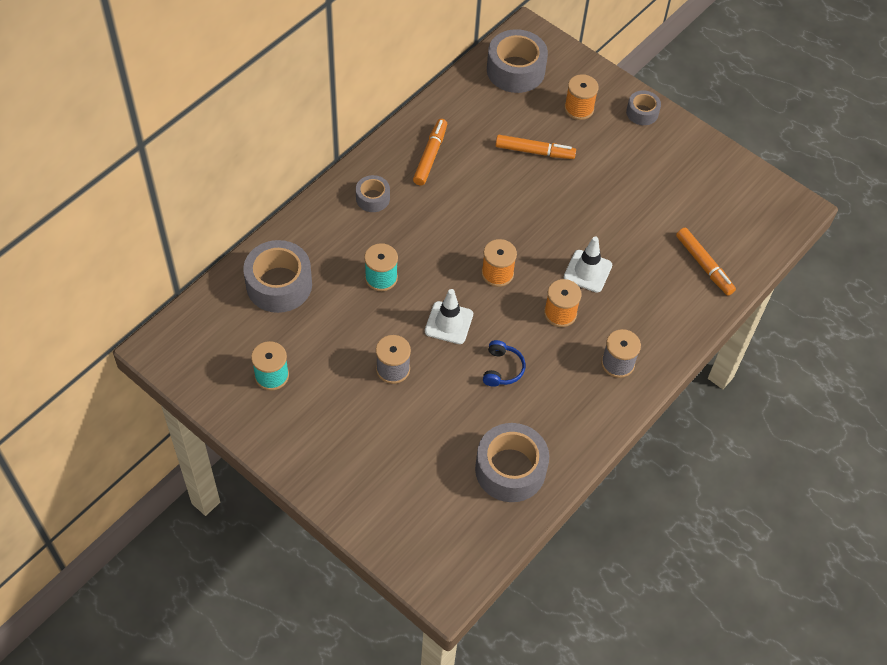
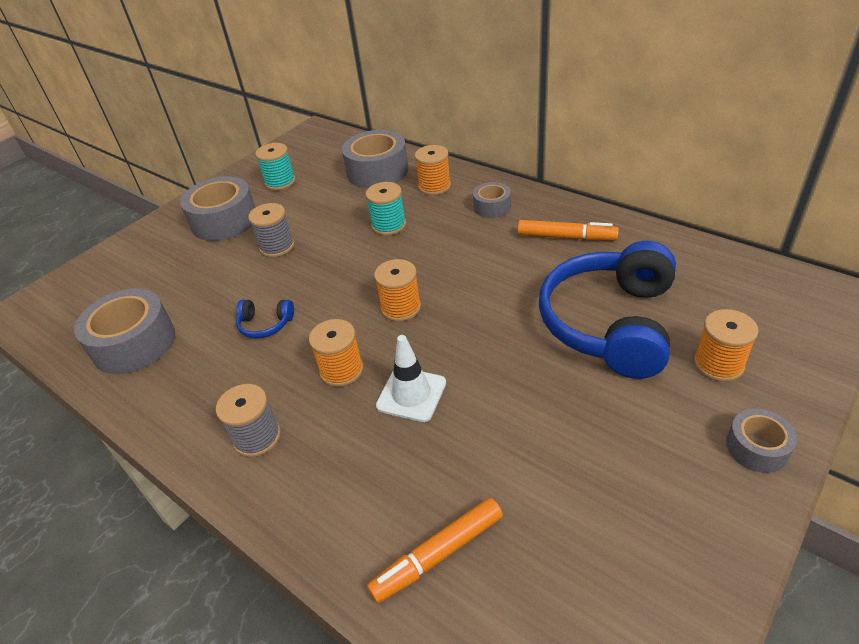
camera: 95 degrees right, 15 degrees down
white traffic cone [425,289,473,344] -> none
grey tape [487,29,548,93] -> grey tape moved to [180,176,256,241]
orange marker [495,135,576,159] -> blue headphones [539,241,676,379]
none -> orange spool [415,145,451,195]

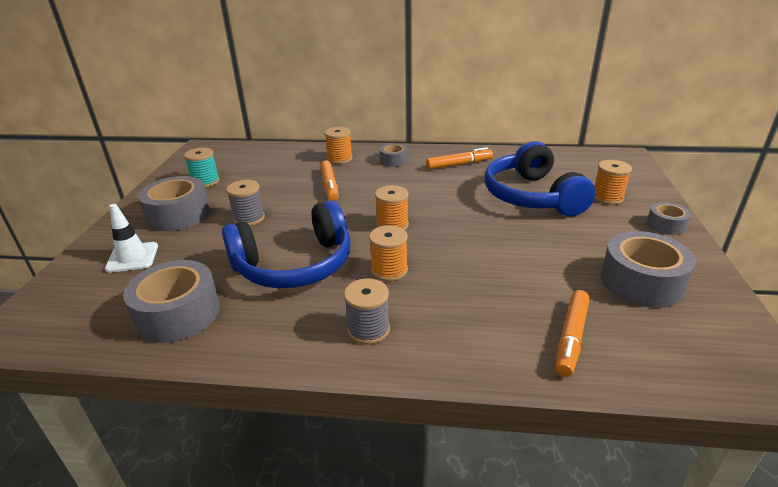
camera: 35 degrees left, 10 degrees down
blue headphones [236,300,294,338] -> blue headphones [222,200,351,289], size x2.48
grey tape [342,130,408,188] -> grey tape moved to [601,231,696,308]
turquoise spool [365,182,406,236] -> orange marker [320,160,339,201]
white traffic cone [376,335,446,422] -> white traffic cone moved to [105,204,158,273]

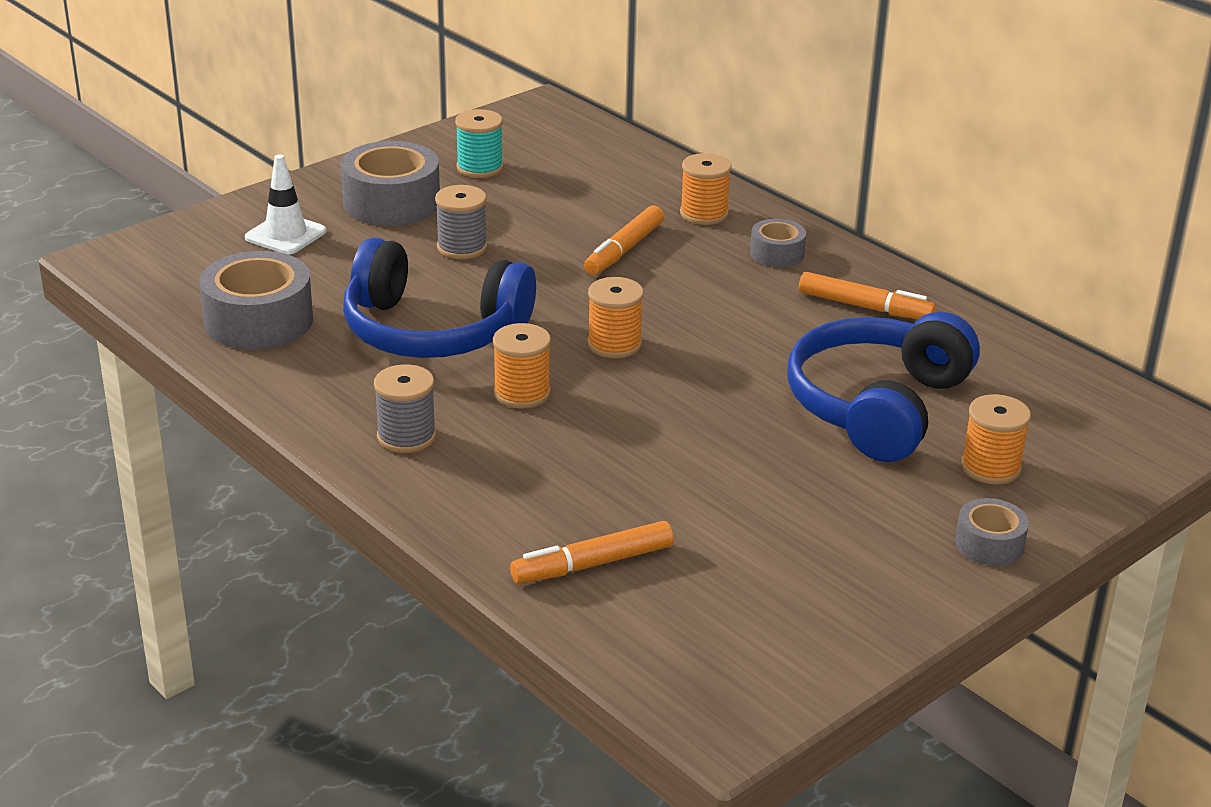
camera: 40 degrees right, 0 degrees up
grey tape [601,231,696,308] -> none

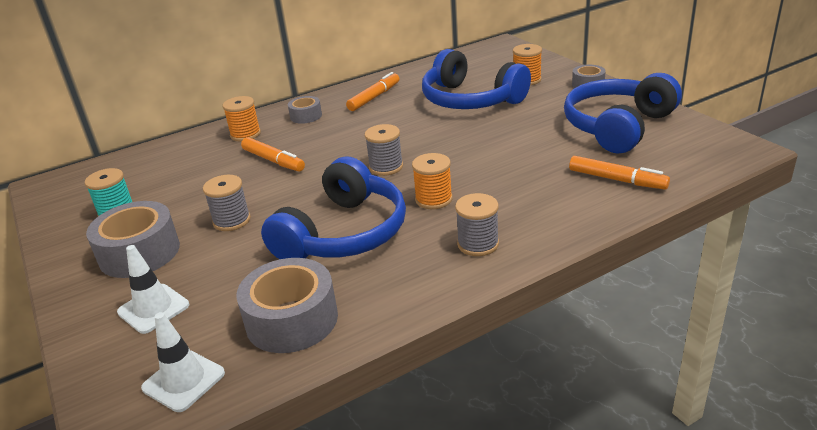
camera: 75 degrees left, 0 degrees up
orange marker [510,521,674,584] -> orange marker turned 45 degrees counterclockwise [569,156,670,190]
orange spool [587,277,644,358] -> grey spool [365,124,403,176]
none -> white traffic cone [141,312,225,412]
none -> blue headphones [564,73,682,153]

